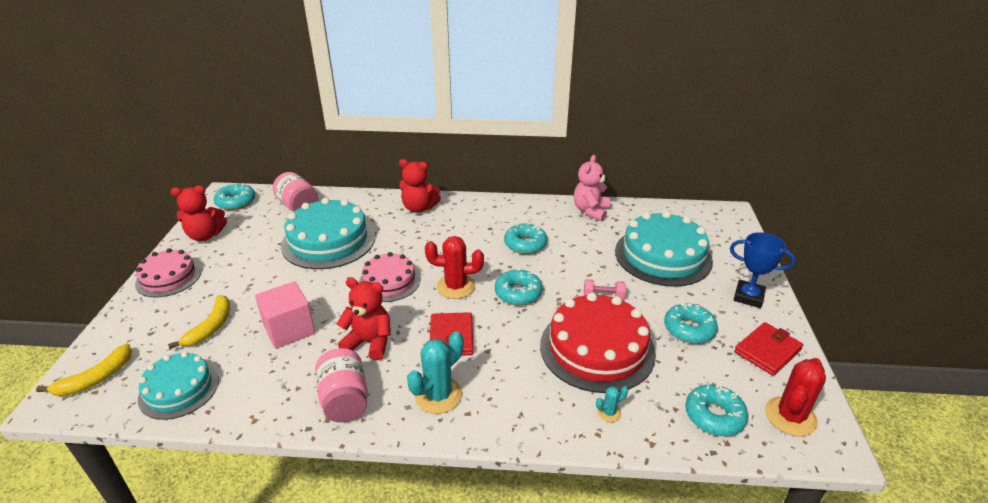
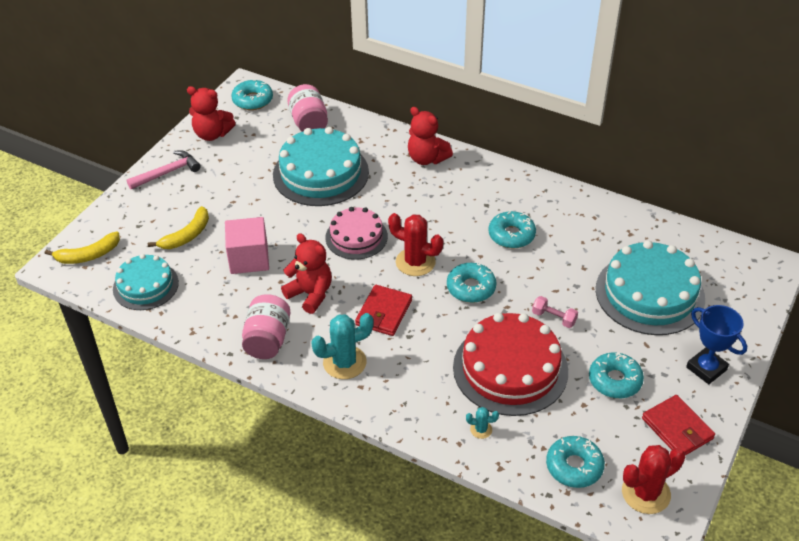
camera: 25 degrees right, 10 degrees up
pink cake [135,248,201,298] -> pink hammer [127,150,201,189]
pink teddy bear [574,155,611,222] -> none
red wallet [734,322,803,376] -> red wallet turned 75 degrees clockwise [642,395,715,456]

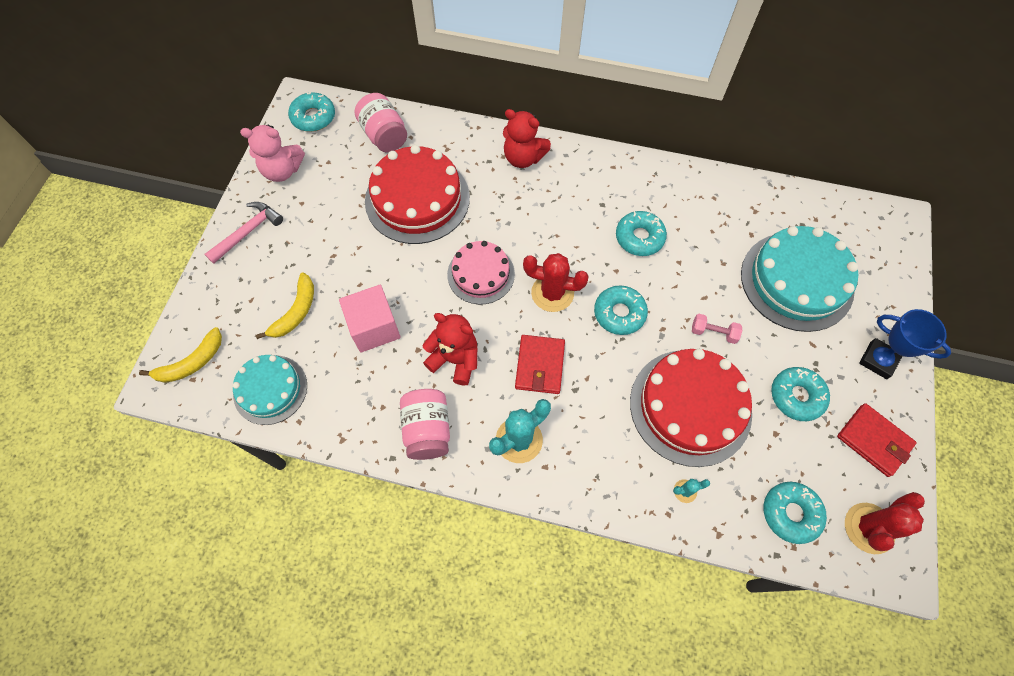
camera: 15 degrees left, 20 degrees up
red teddy bear [187,86,236,141] -> pink teddy bear [240,125,305,182]
turquoise cake [273,127,369,206] -> red cake [365,145,470,244]

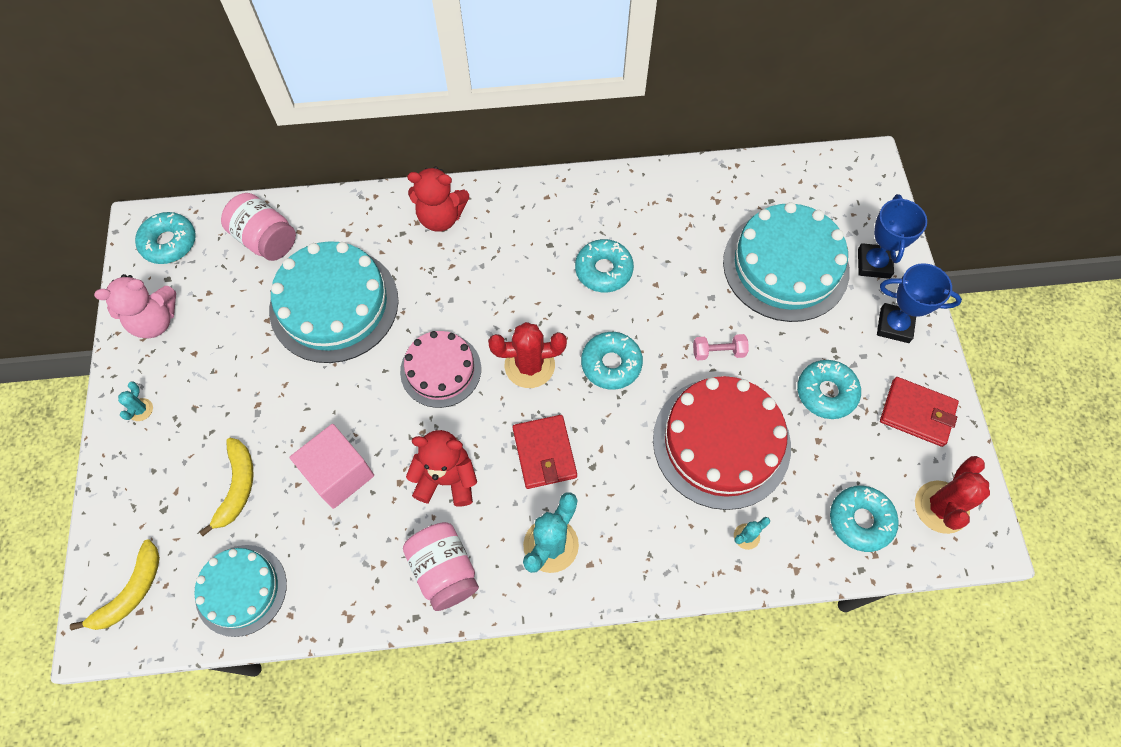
camera: 20 degrees left, 0 degrees up
pink hammer [205,202,283,264] -> turquoise cactus [118,381,153,421]
red cake [365,145,470,244] -> turquoise cake [269,241,399,363]
none -> blue trophy [858,194,927,279]

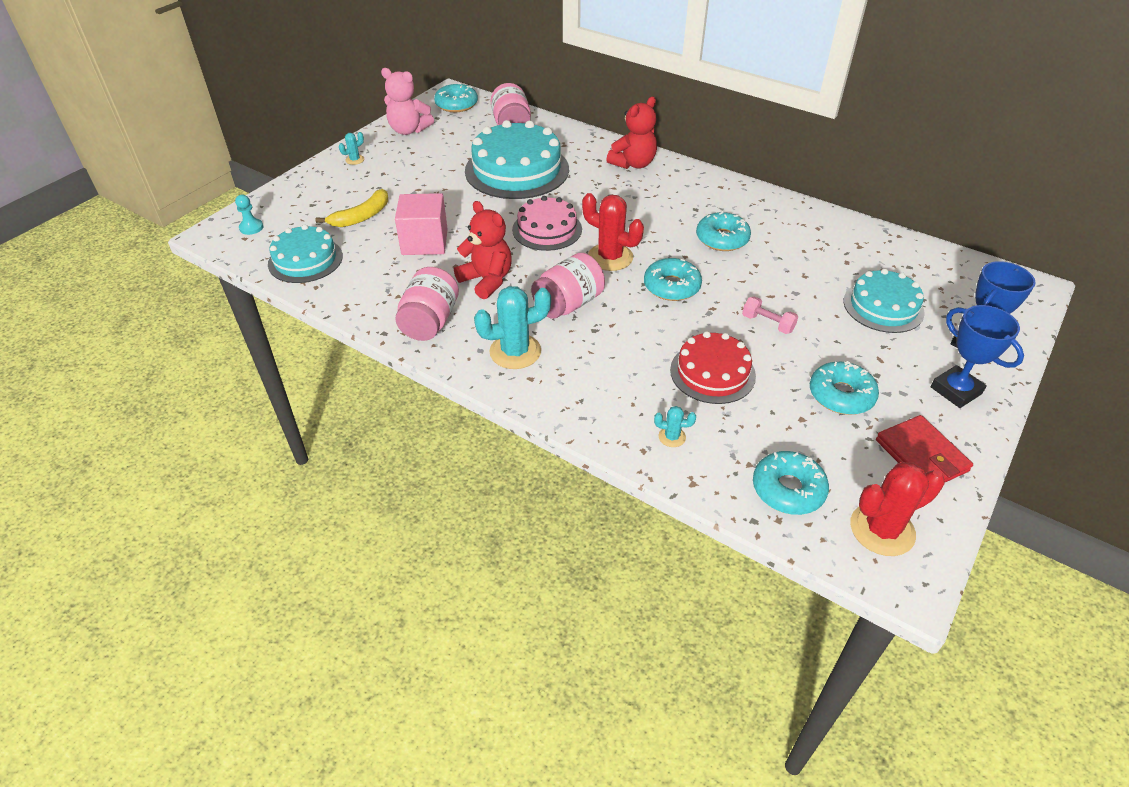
camera: 40 degrees right, 20 degrees down
yellow banana [70,539,160,631] -> turquoise pawn [235,195,263,235]
red teddy bear [407,166,469,232] -> red teddy bear turned 90 degrees counterclockwise [606,97,657,169]
red wallet [513,415,577,489] -> pink jar [531,253,605,319]
red cake [653,376,791,510] -> red cake [670,331,756,404], size x0.61
turquoise cake [723,202,850,322] -> turquoise cake [843,269,925,333], size x0.61

